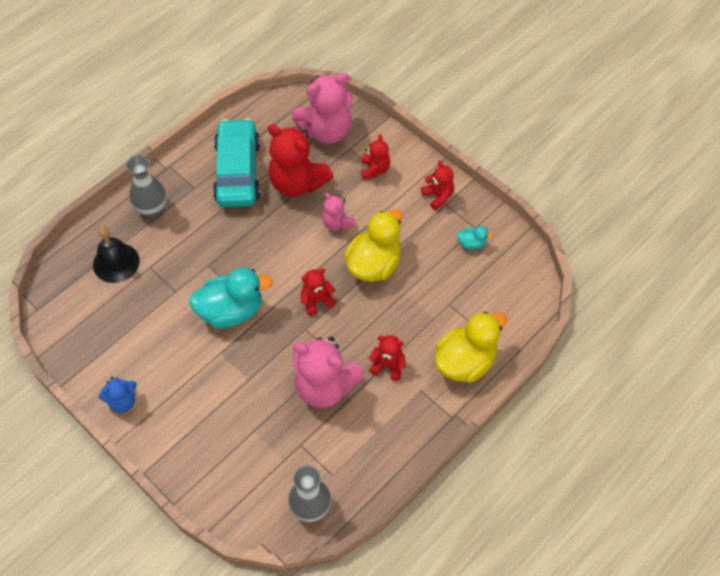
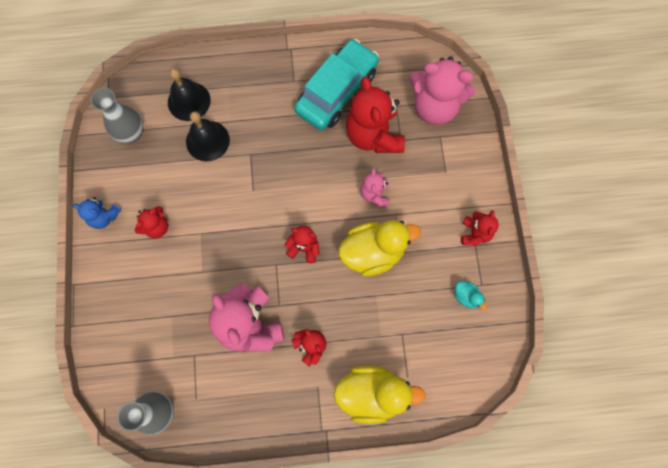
camera: 40 degrees right, 15 degrees up
grey vase [126,155,167,217] -> grey vase moved to [91,88,143,143]
turquoise duck [189,268,273,328] -> none
red teddy bear [361,134,390,180] -> red teddy bear moved to [134,206,168,238]
none -> black bell [186,111,230,161]

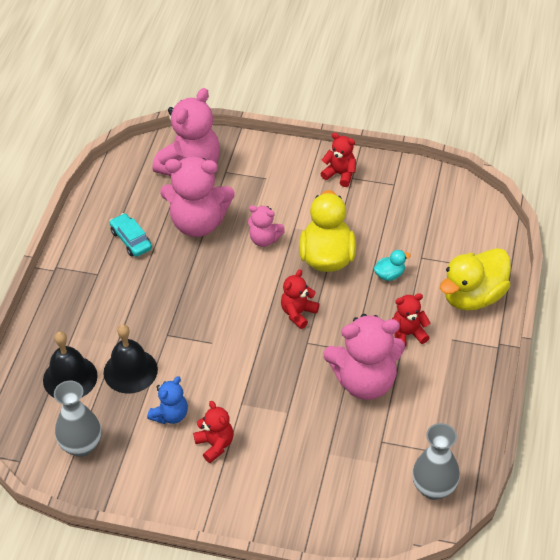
camera: 70 degrees left, 25 degrees down
blue teddy bear [73,197,122,229] -> blue teddy bear moved to [147,376,188,424]
turquoise car [294,39,379,130] -> turquoise car [110,213,152,257], size x0.48
yellow duck [334,365,426,424] -> yellow duck turned 150 degrees counterclockwise [440,248,511,311]
red teddy bear [346,76,405,153] -> pink teddy bear [160,157,235,237]
turquoise duck [455,281,487,310] -> turquoise duck moved to [374,250,411,281]

